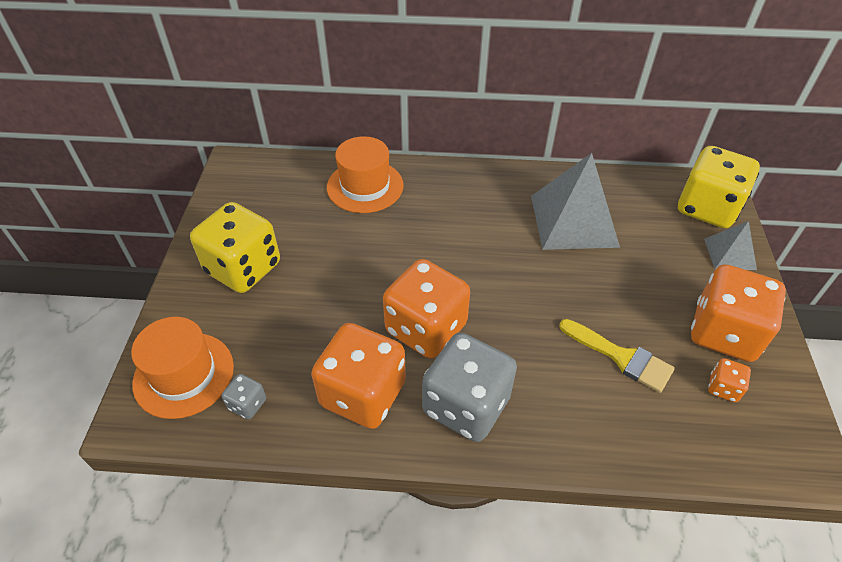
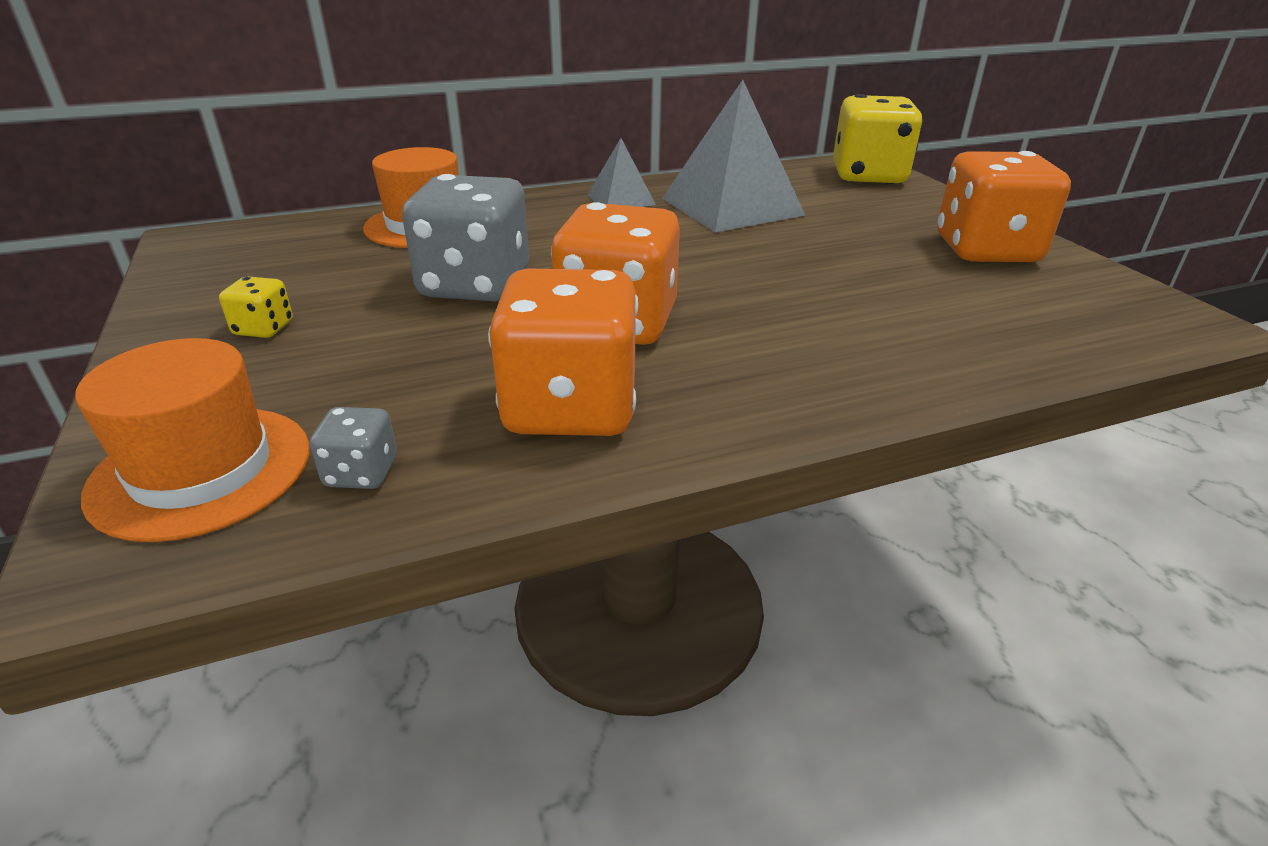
camera: 25 degrees left, 15 degrees down
yellow dice [190,202,280,293] -> yellow dice [219,276,293,338], size x0.43
grey dice [422,332,517,442] -> grey dice moved to [402,174,529,301]
yellow brush [559,319,675,393] -> none
grey pyramid [704,221,757,270] -> grey pyramid moved to [587,138,656,207]
orange dice [708,358,751,402] -> none

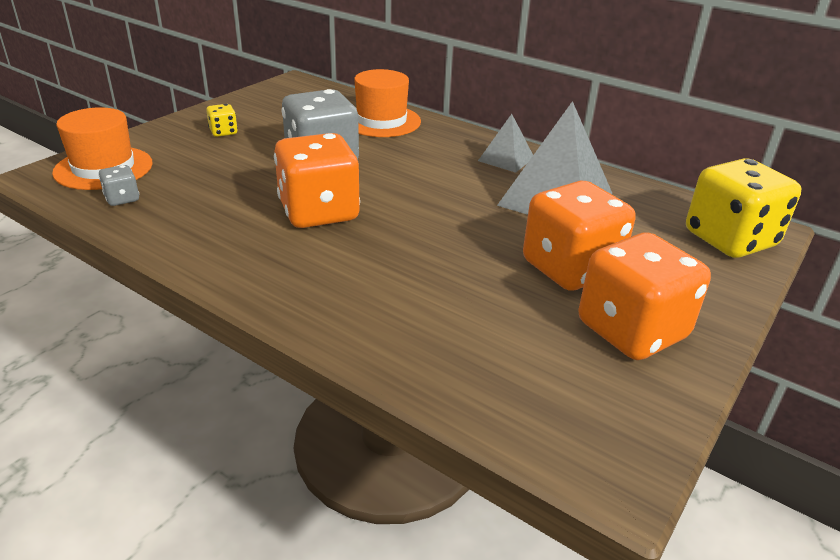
camera: 55 degrees right, 0 degrees up
orange dice [488,268,638,436] -> orange dice moved to [523,181,635,291]

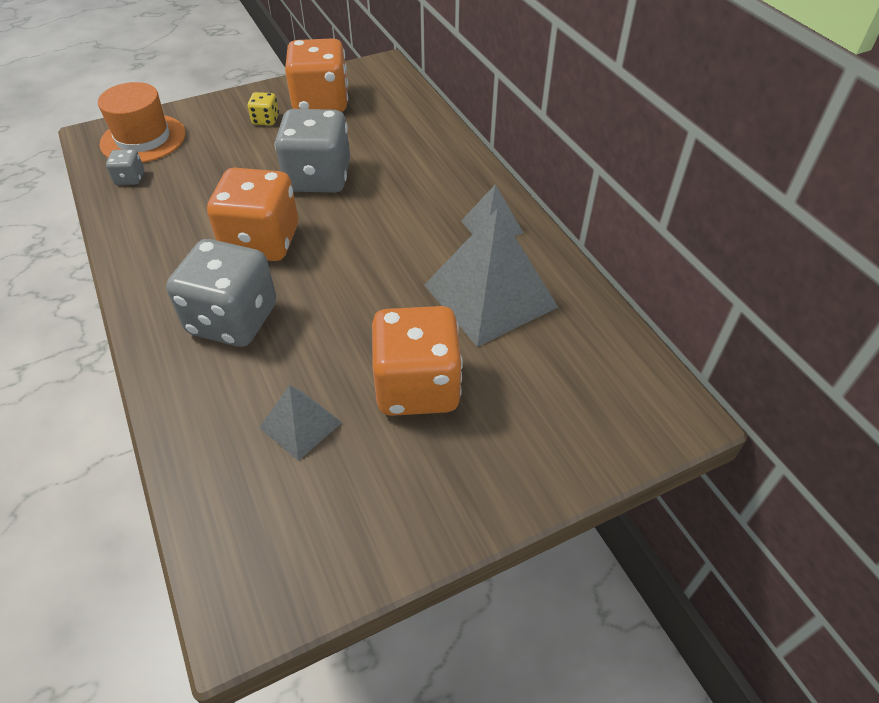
camera: 30 degrees right, 15 degrees up
orange hat [354,69,421,137] -> none
orange dice [578,232,711,360] -> orange dice moved to [285,38,348,112]
yellow dice [686,158,802,258] -> none
none -> grey dice [166,239,276,347]
none -> grey pyramid [259,385,342,461]

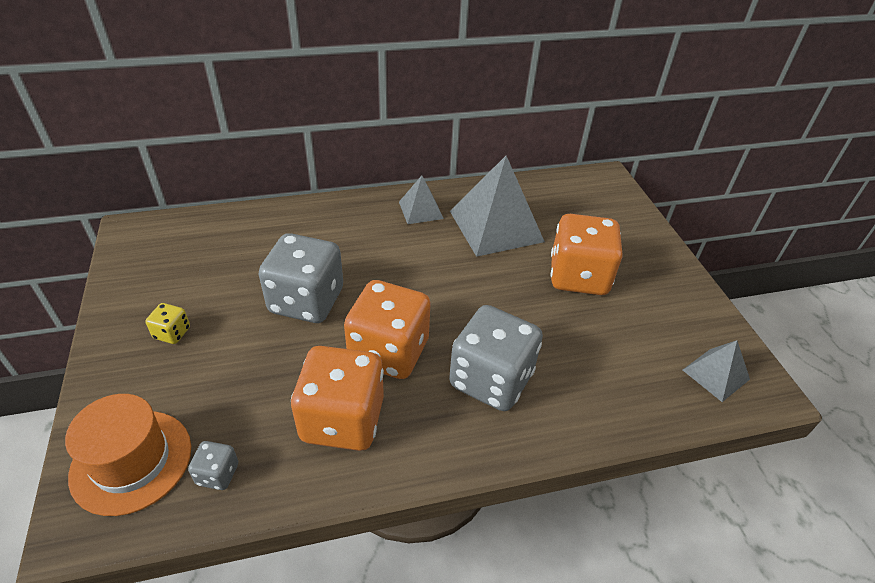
camera: 80 degrees left, 5 degrees down
grey pyramid [259,385,342,461] -> grey pyramid moved to [683,340,750,402]
orange dice [285,38,348,112] -> orange dice moved to [291,346,384,451]

